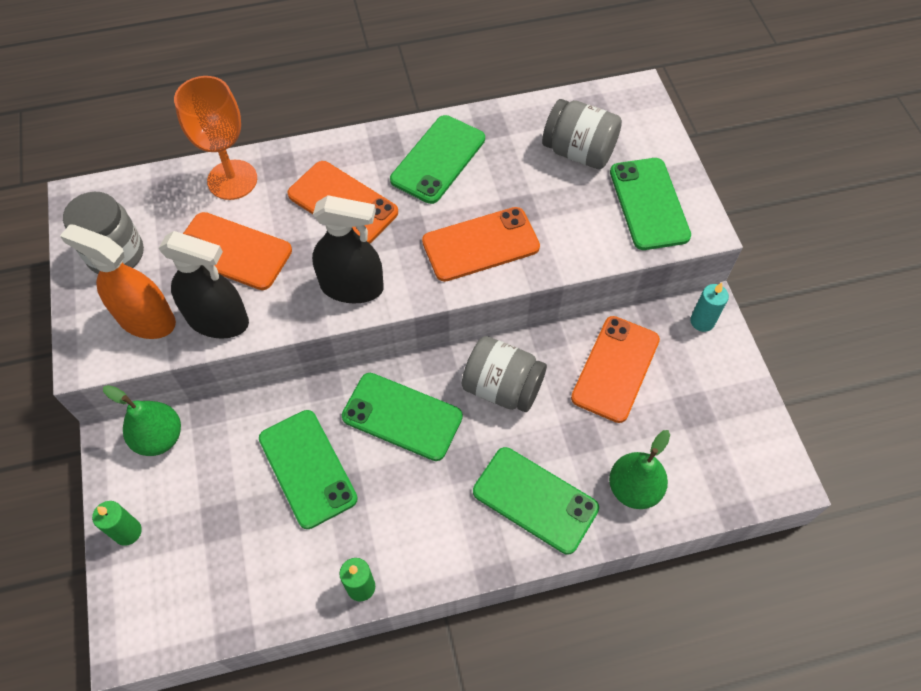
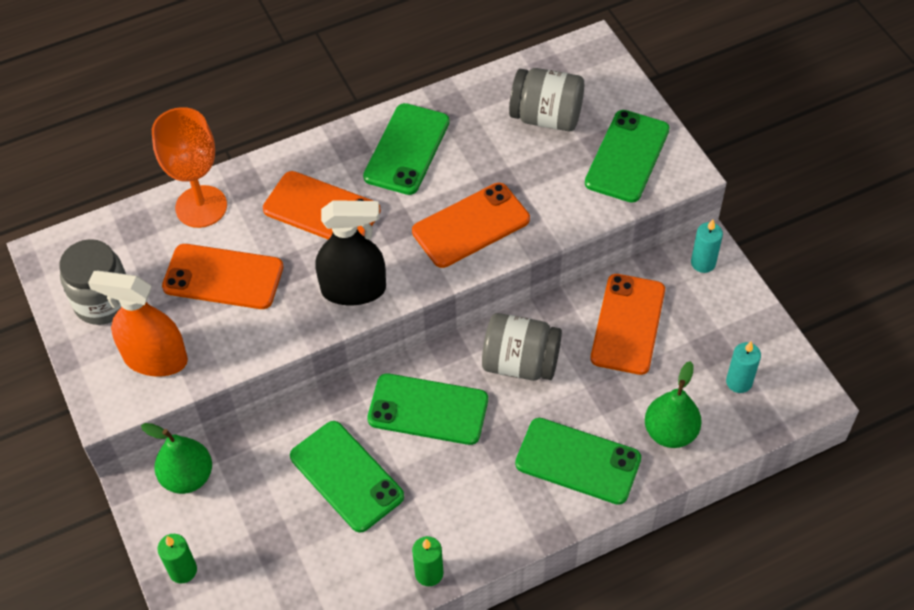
camera: 10 degrees left, 5 degrees down
black spray bottle [159,231,249,339] -> none
green phone [610,158,691,250] -> green phone turned 45 degrees clockwise [585,110,670,203]
none -> turquoise candle [726,341,761,393]

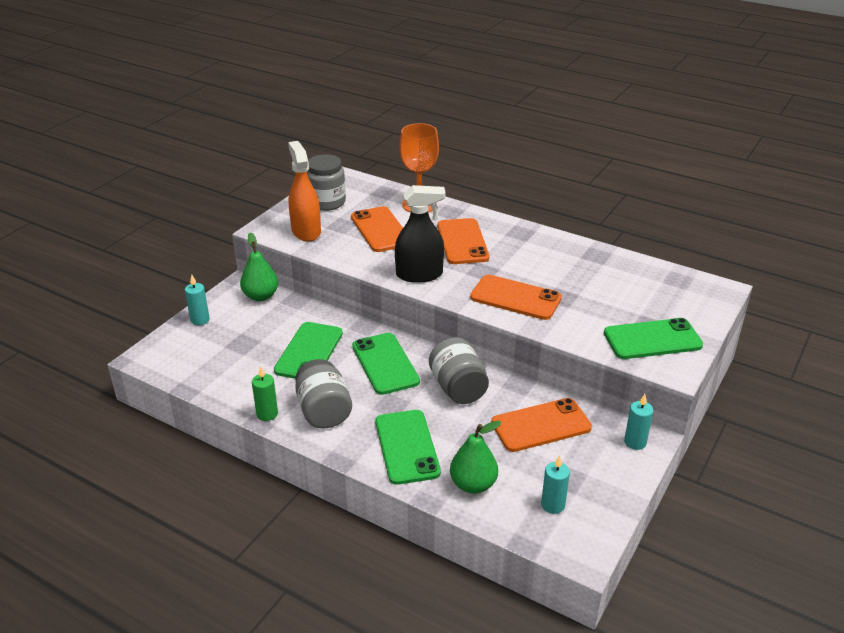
camera: 55 degrees right, 20 degrees down
green candle [158,534,197,584] -> turquoise candle [185,275,210,325]
black spray bottle [315,200,386,305] -> black spray bottle turned 60 degrees counterclockwise [395,185,446,283]
green phone [363,103,450,195] -> none
grey jar [509,68,584,131] -> grey jar moved to [295,359,352,429]

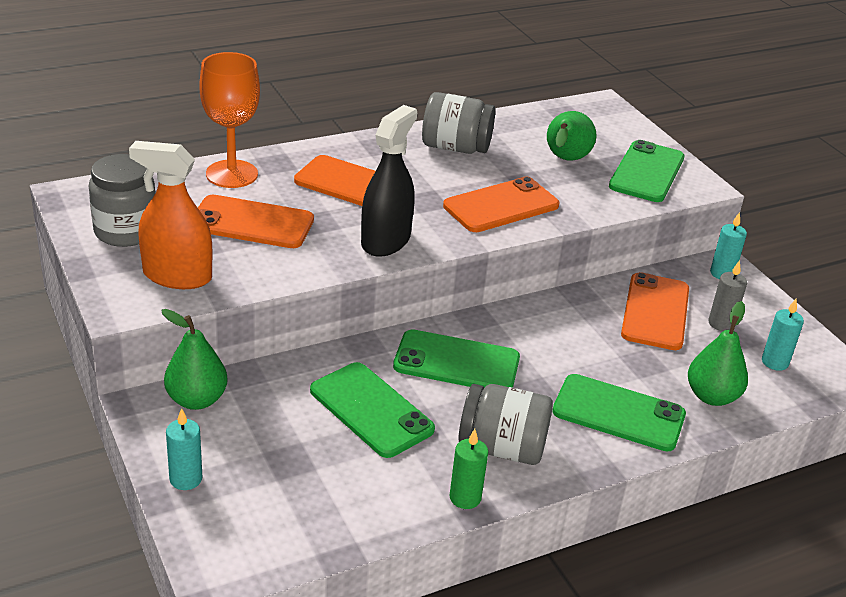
camera: 60 degrees left, 0 degrees up
grey jar [429,337,489,404] -> grey jar moved to [422,92,495,154]
none -> green pear [547,111,596,161]
none -> grey candle [708,260,747,331]

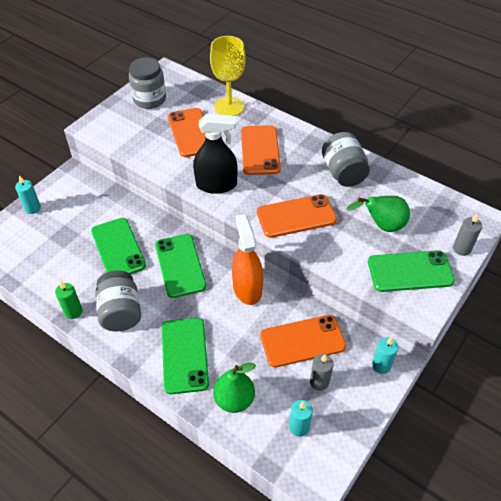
camera: 65 degrees right, 15 degrees up
orange spray bottle [129,141,213,289] -> orange spray bottle moved to [232,214,263,305]
green pear [161,309,228,410] -> none
orange goblet [200,52,260,188] -> yellow goblet [210,36,246,116]
green phone [310,362,435,458] -> green phone turned 45 degrees counterclockwise [91,218,146,274]
orange phone [443,177,559,232] -> orange phone turned 45 degrees counterclockwise [257,194,337,238]
none -> grey candle [453,213,482,256]

